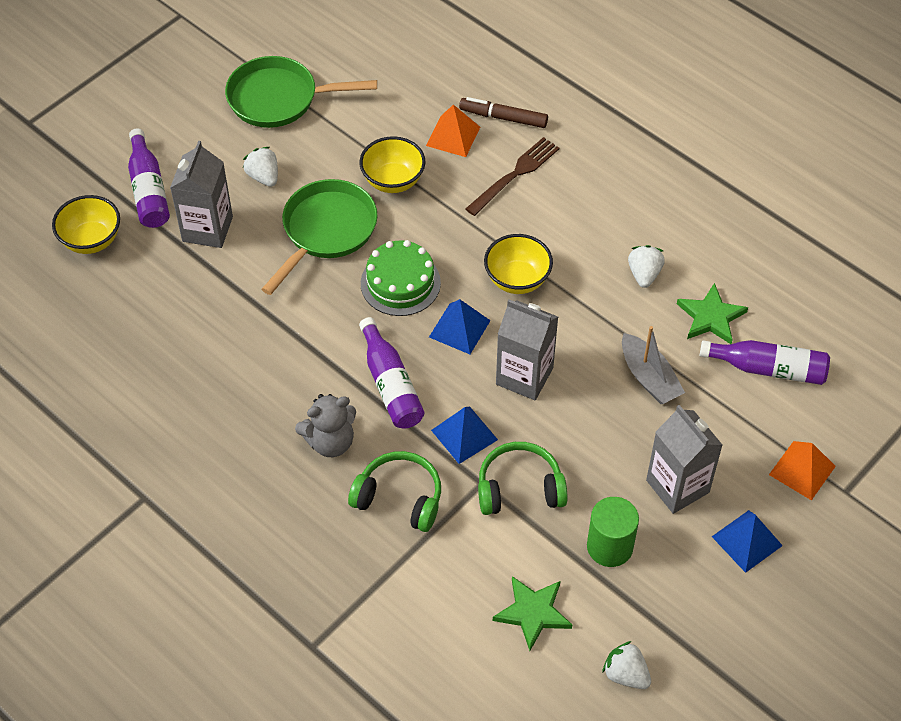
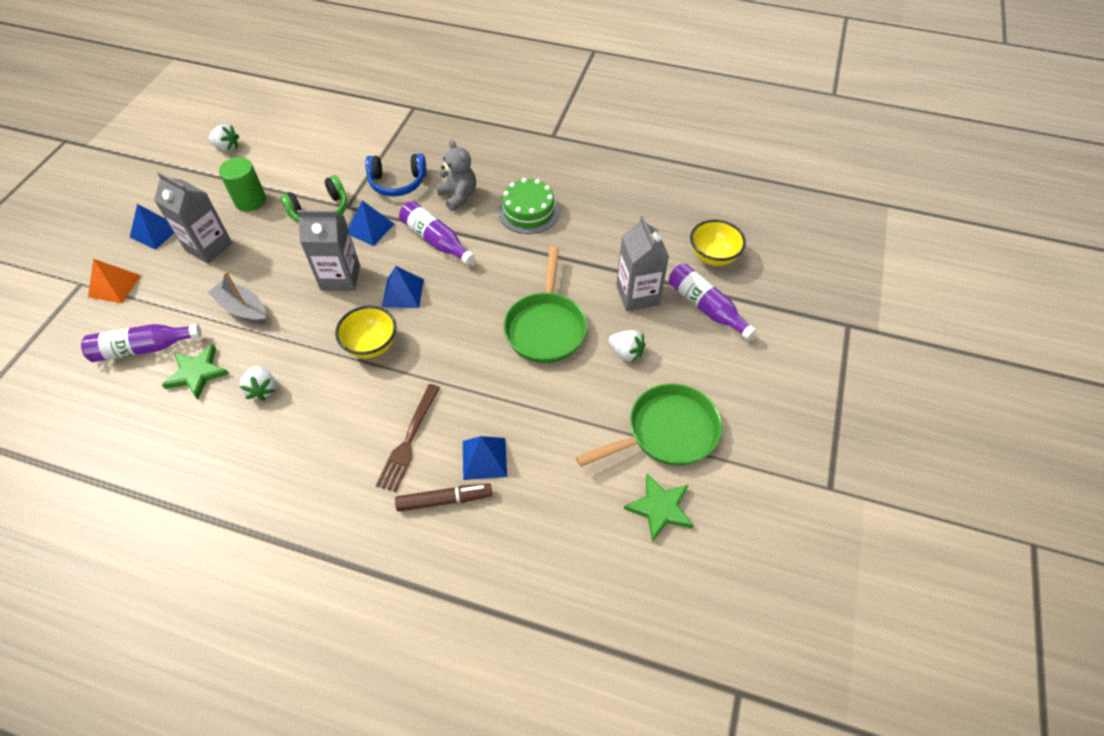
camera: 155 degrees right, 0 degrees up
grey teddy bear [295,394,356,457] -> grey teddy bear turned 105 degrees clockwise [436,139,476,211]
green headphones [348,451,441,532] -> blue headphones [365,154,427,197]
yellow bowl [359,136,425,193] -> none
green cake [361,240,441,316] -> green cake moved to [499,178,559,234]
orange pyramid [426,105,480,157] -> blue pyramid [463,436,507,480]
green star [493,576,572,651] -> green star moved to [624,474,694,542]

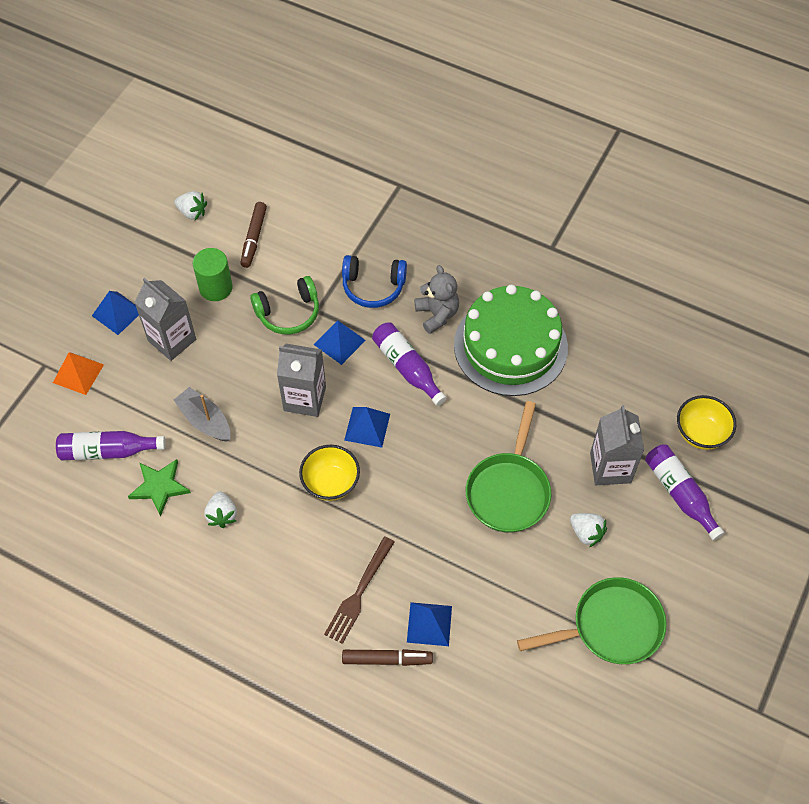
camera: 10 degrees right, 5 degrees up
green cake [499,178,559,234] -> green cake [454,284,568,396], size x1.72
green star [624,474,694,542] -> none
none -> brown marker [240,202,267,268]

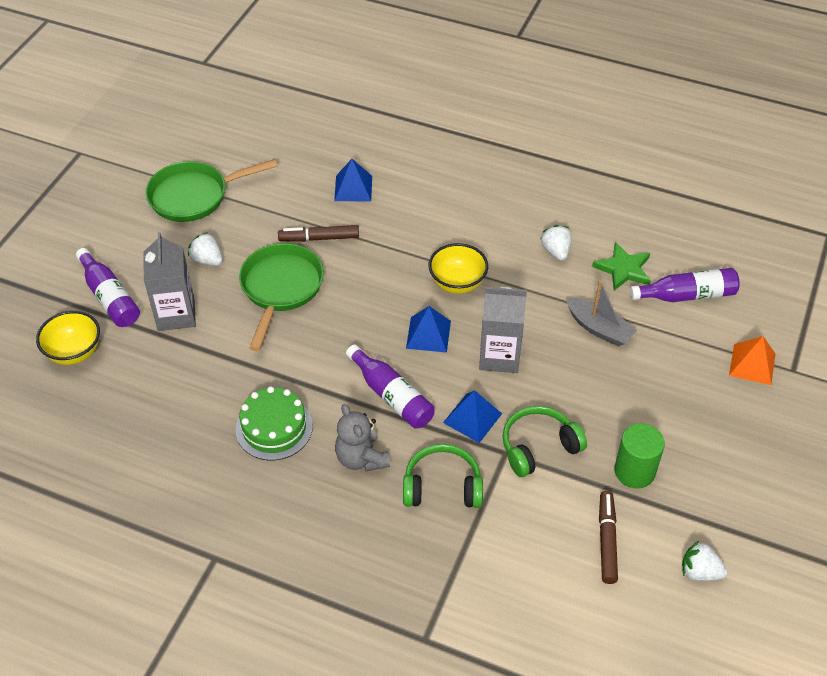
camera: 175 degrees right, 10 degrees down
blue pyramid [92,291,139,335] -> none
grey carton [134,278,196,361] -> none
brown fork [324,537,395,644] -> none
blue headphones [342,255,407,308] -> green headphones [403,444,483,508]
brown marker [342,649,433,666] -> brown marker moved to [278,225,359,242]
green cake [454,284,568,396] -> green cake [236,386,313,460], size x0.58

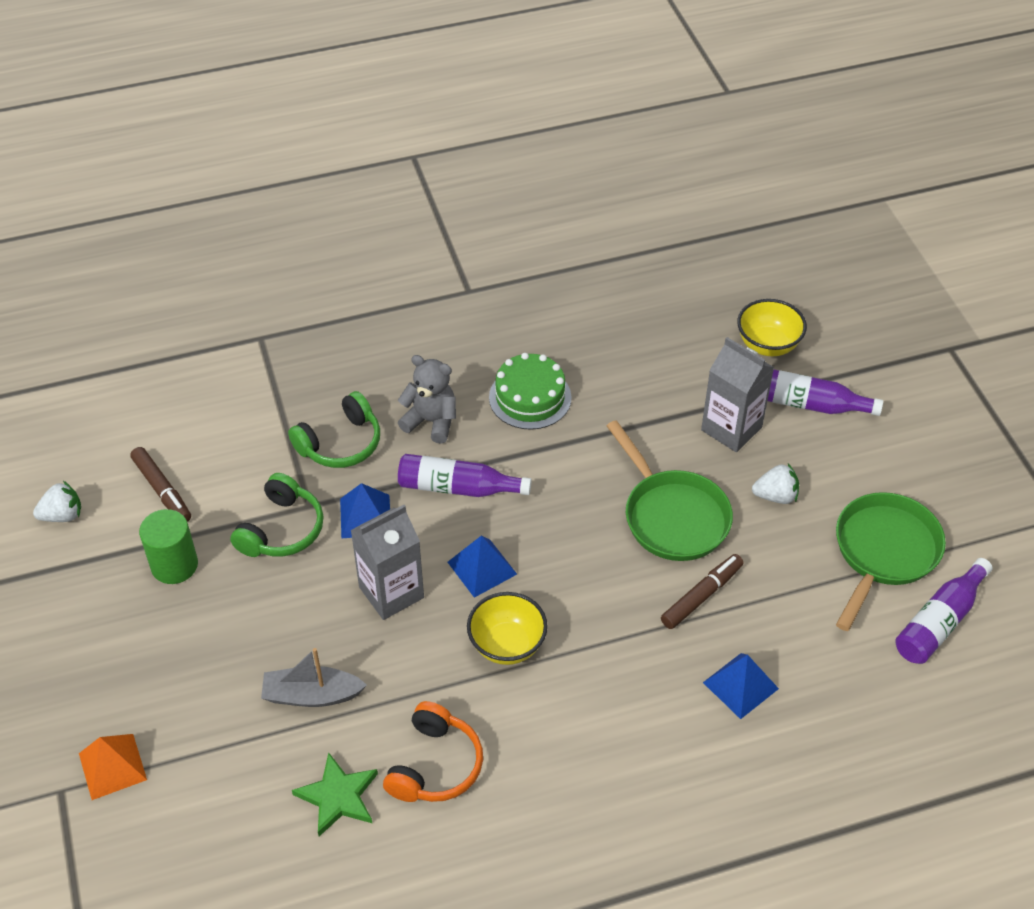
camera: 140 degrees right, 0 degrees up
white strawberry [541,225,572,261] -> orange headphones [383,701,483,802]
purple bottle [630,268,740,302] -> purple bottle moved to [895,558,992,664]

